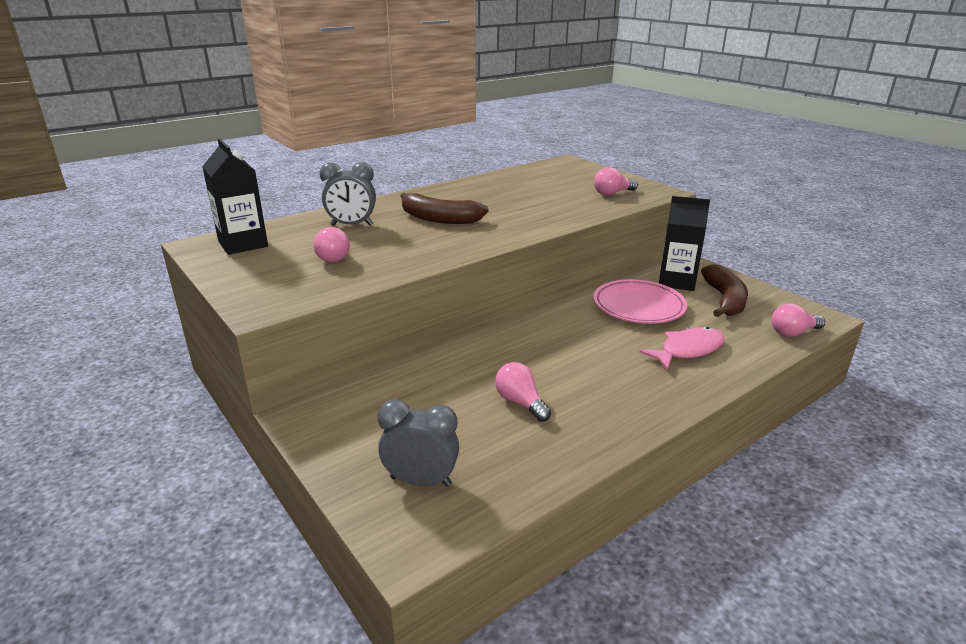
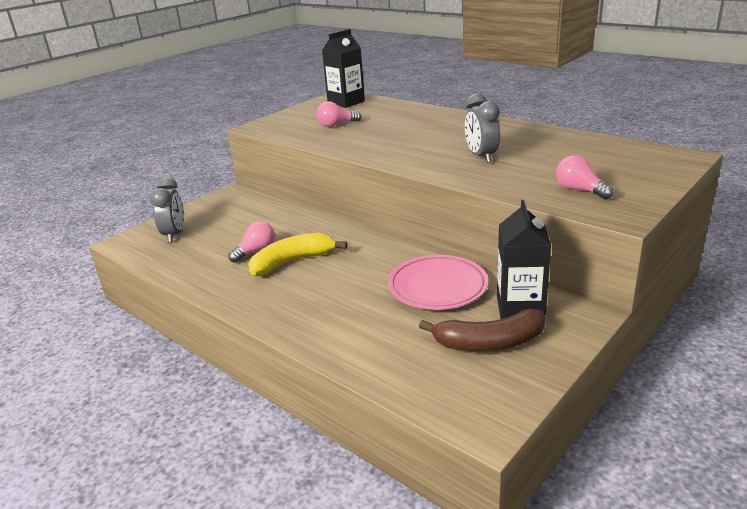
camera: 80 degrees right, 0 degrees up
grey clock [319,162,376,226] -> grey clock moved to [465,93,500,163]
brown banana [400,193,489,224] -> none
pink fish [639,327,724,370] -> none
pink light bulb [771,303,825,337] -> none
none -> yellow banana [248,233,347,276]

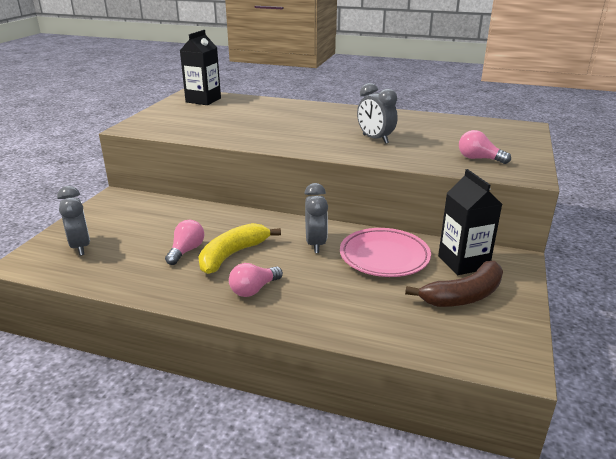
camera: 25 degrees left, 0 degrees up
pink light bulb [316,101,361,127] -> pink light bulb moved to [229,263,283,297]
none -> grey clock [304,183,328,253]

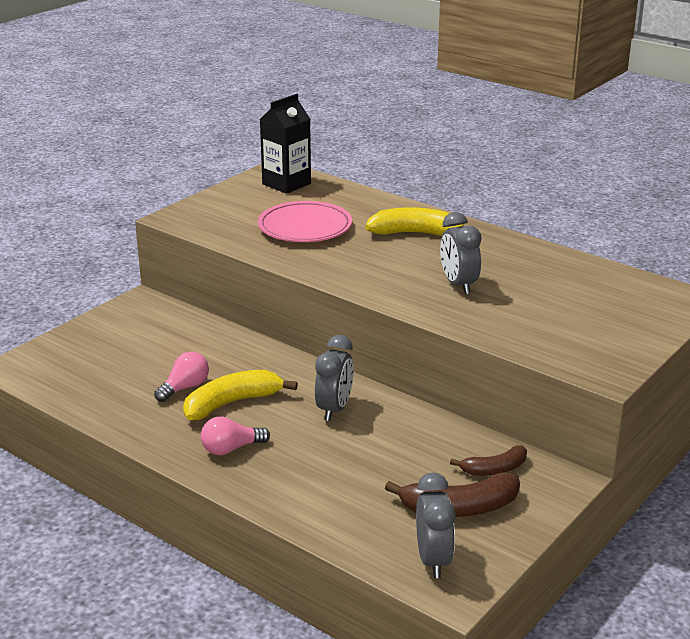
camera: 20 degrees right, 0 degrees up
grey clock [57,186,90,256] -> grey clock moved to [416,472,456,578]
pink plate [340,228,431,277] -> pink plate moved to [258,201,352,242]
black carton [438,169,502,275] -> brown banana [450,445,527,476]
pink light bulb [459,130,511,164] -> none
none -> yellow banana [365,207,464,236]

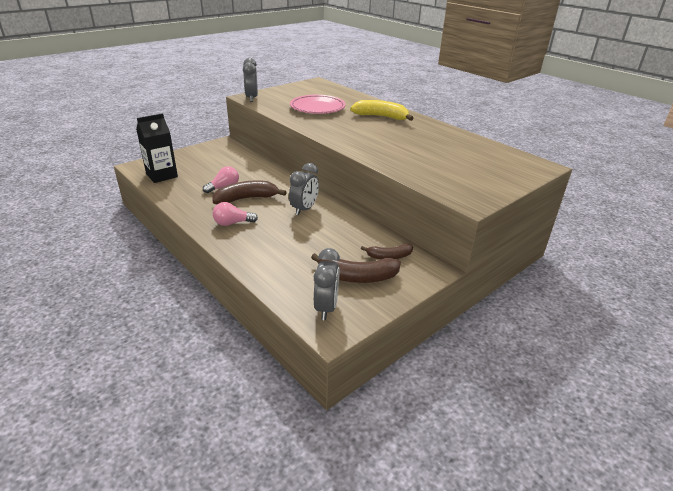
camera: 10 degrees right, 5 degrees up
yellow banana [183,370,298,420] -> brown banana [213,180,287,204]
black carton [260,94,311,194] -> black carton moved to [136,113,178,183]
grey clock [440,212,482,294] -> grey clock moved to [243,58,258,102]

